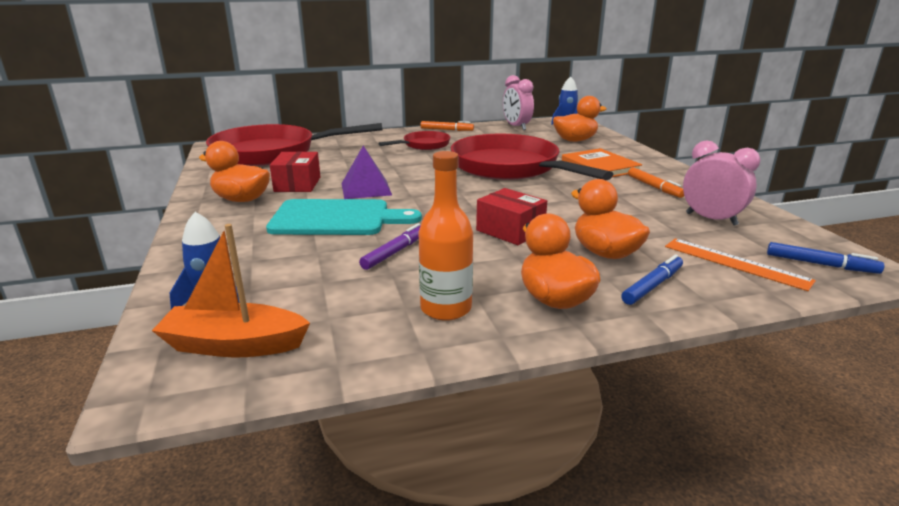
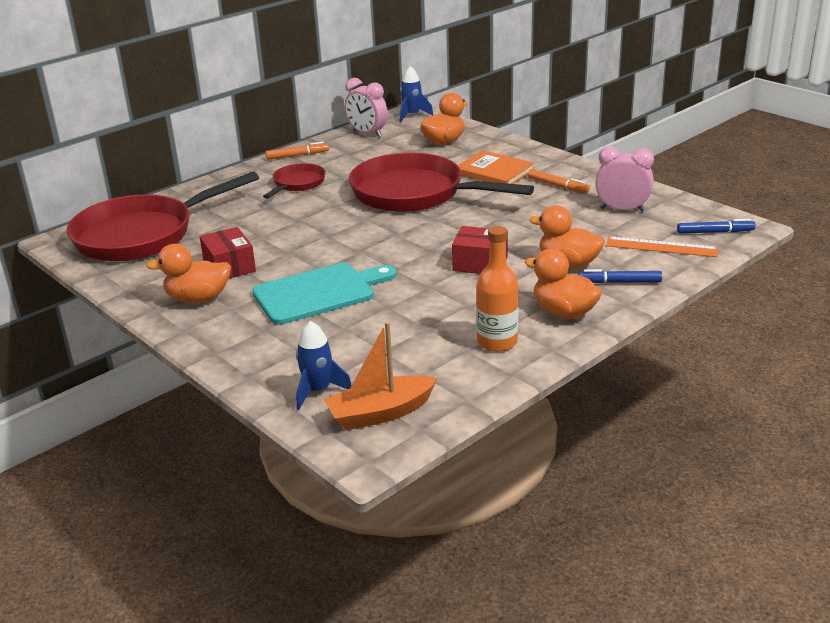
camera: 25 degrees left, 5 degrees up
purple pyramid [342,146,392,199] -> none
purple marker [359,223,421,270] -> none
blue marker [621,254,683,305] -> blue marker turned 105 degrees counterclockwise [578,269,662,283]

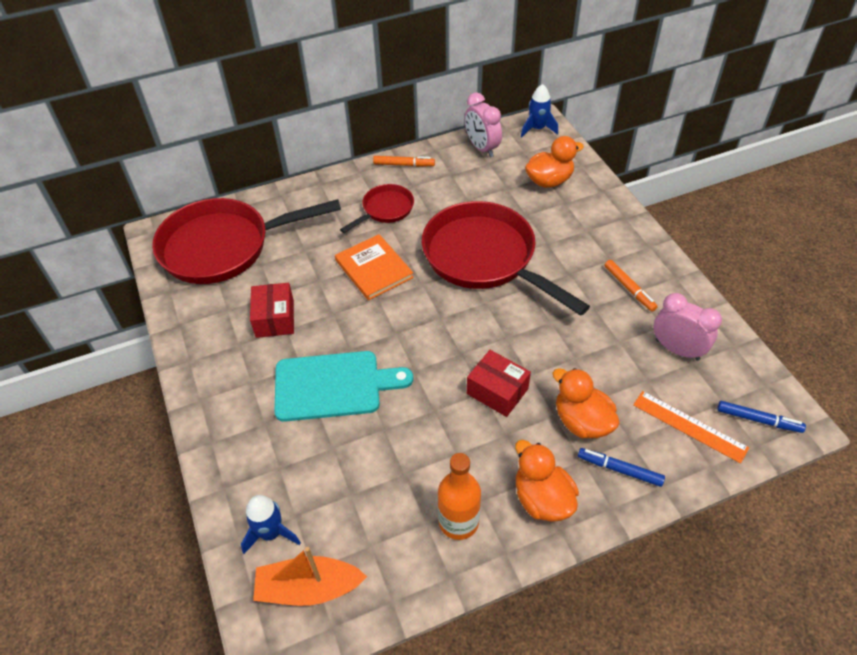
camera: 20 degrees right, 20 degrees up
orange duck [146,244,231,303] -> none
orange book [458,150,535,184] -> orange book moved to [335,234,414,300]

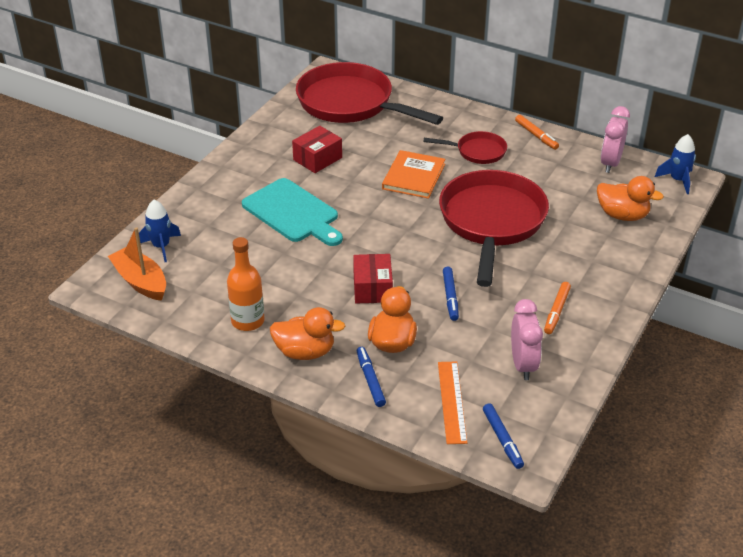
camera: 50 degrees right, 10 degrees down
orange duck [515,440,579,522] -> orange duck turned 75 degrees clockwise [270,307,345,360]
none -> blue marker [443,267,459,321]

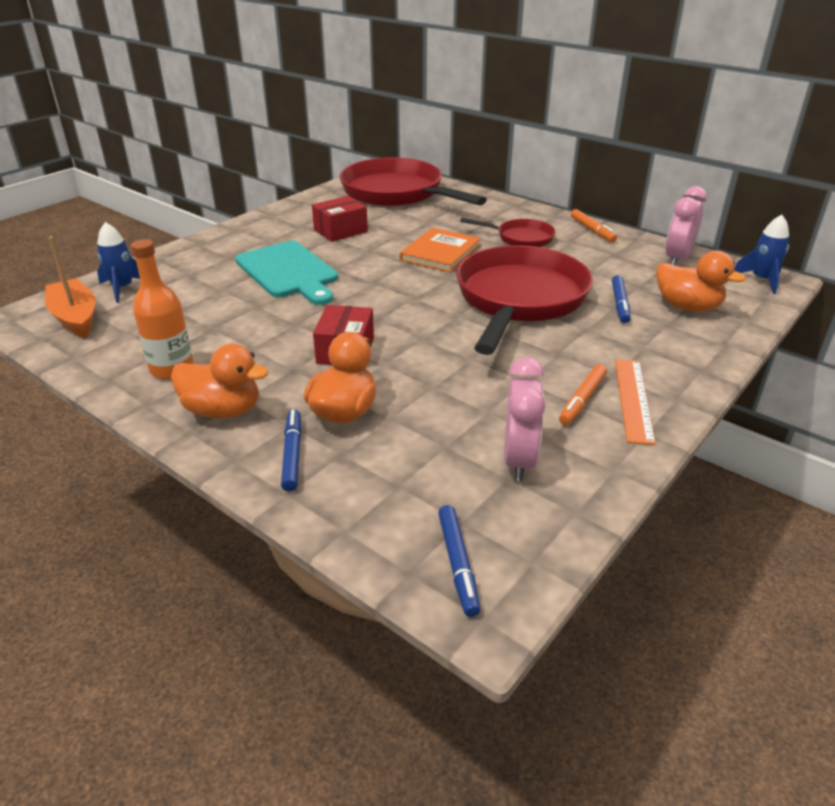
camera: 10 degrees right, 5 degrees down
orange ruler [438,361,467,444] -> orange ruler moved to [615,359,656,445]
blue marker [443,267,459,321] -> blue marker moved to [612,275,631,323]

